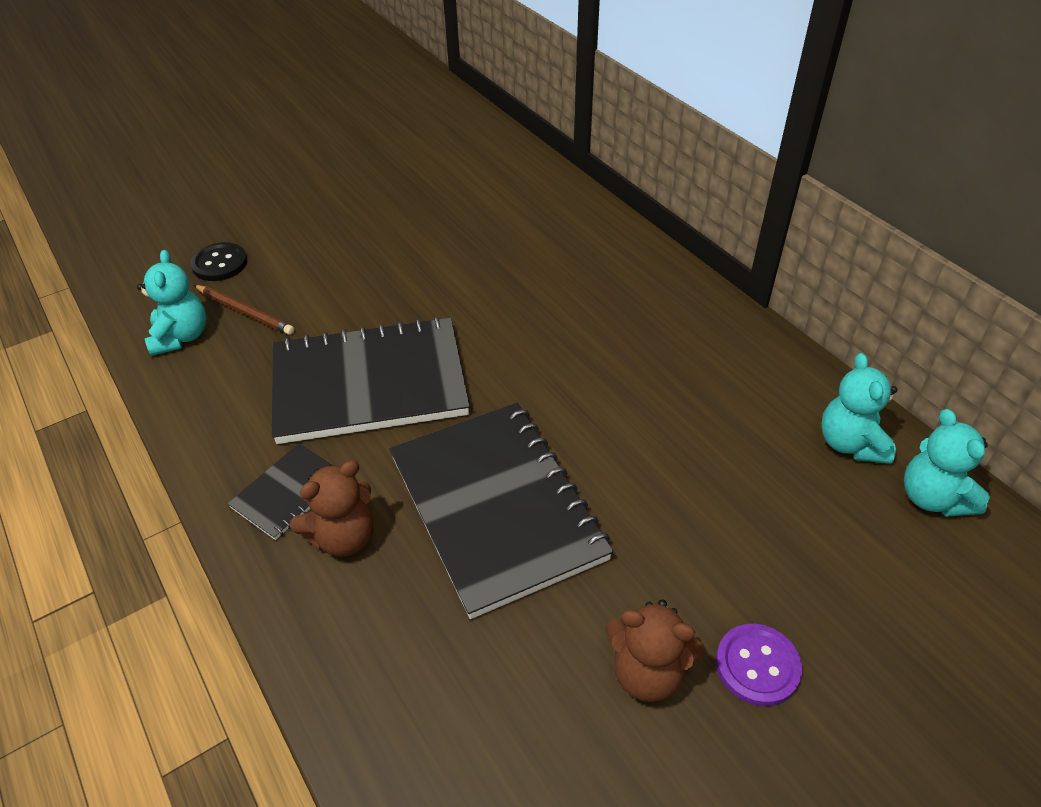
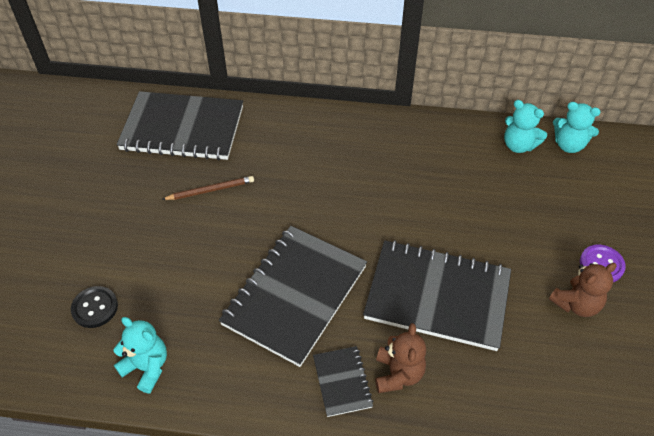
camera: 50 degrees left, 5 degrees up
brown pencil [194,285,294,335] -> brown pencil moved to [161,176,254,200]
none -> black notebook [117,91,243,160]

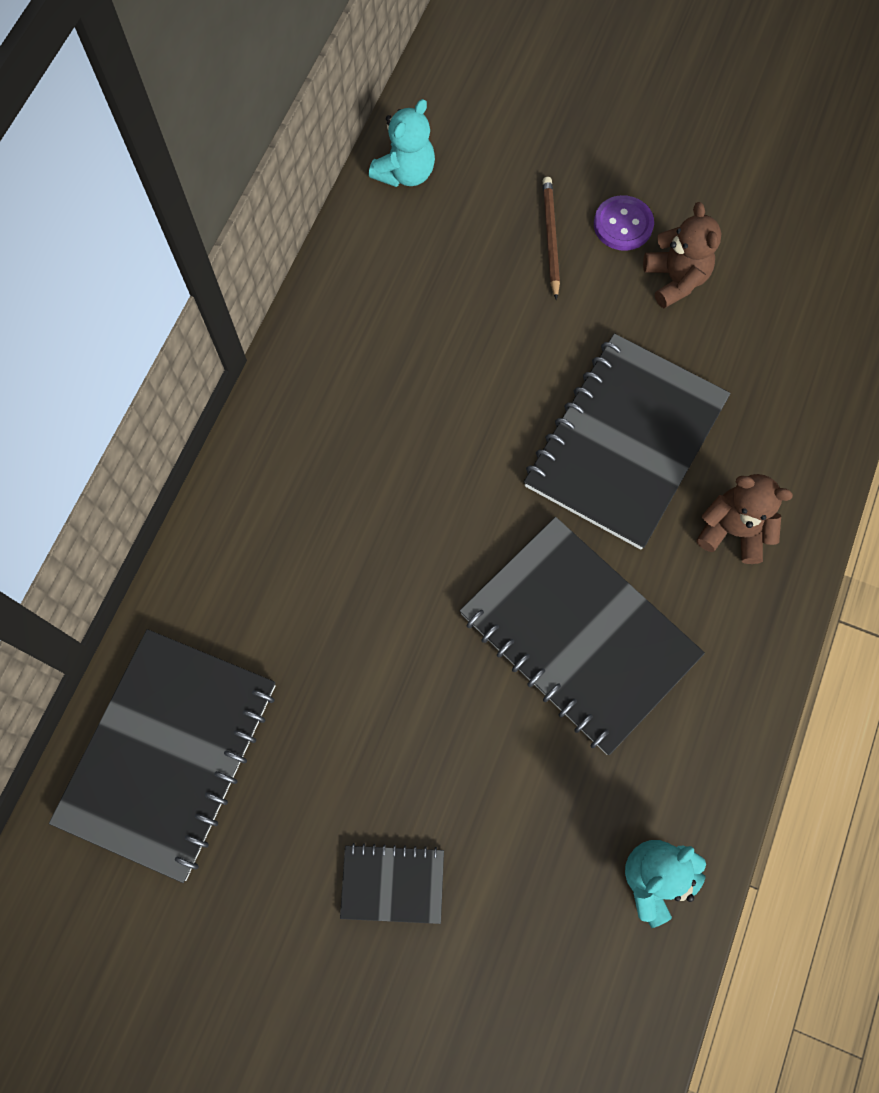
camera: 75 degrees left, 20 degrees up
black button [71,286,118,328] -> none
brown pencil [161,176,254,200] -> brown pencil moved to [543,177,560,300]
black notebook [313,346,374,417] -> black notebook moved to [340,843,444,924]
turquoise teddy bear [504,100,547,153] -> none

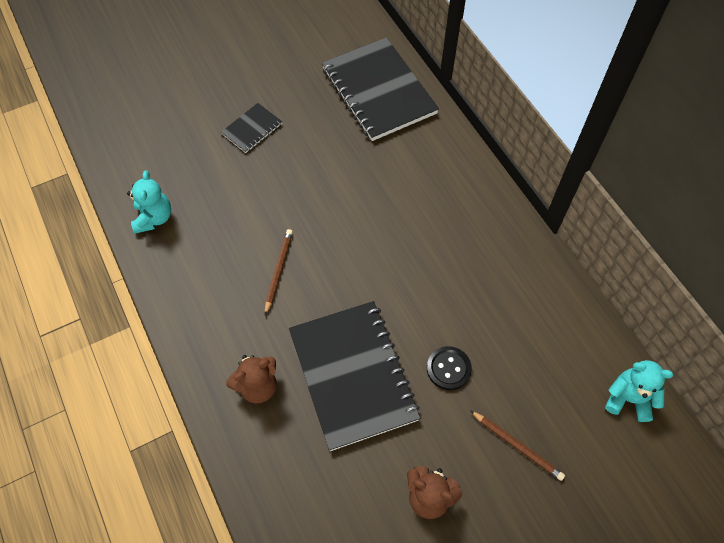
camera: 130 degrees right, 10 degrees down
turquoise teddy bear [369,99,435,187] -> turquoise teddy bear turned 120 degrees clockwise [605,360,673,422]
black notebook [460,517,705,755] -> brown pencil [265,229,293,315]
purple button [594,195,654,251] -> none
none -> black button [427,346,472,390]

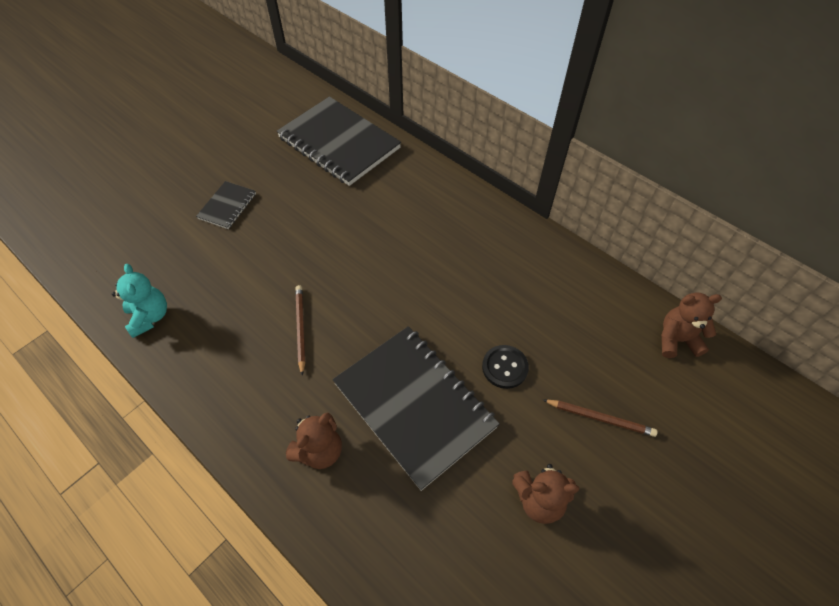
camera: 20 degrees left, 5 degrees down
turquoise teddy bear [605,360,673,422] -> brown teddy bear [661,292,722,358]

